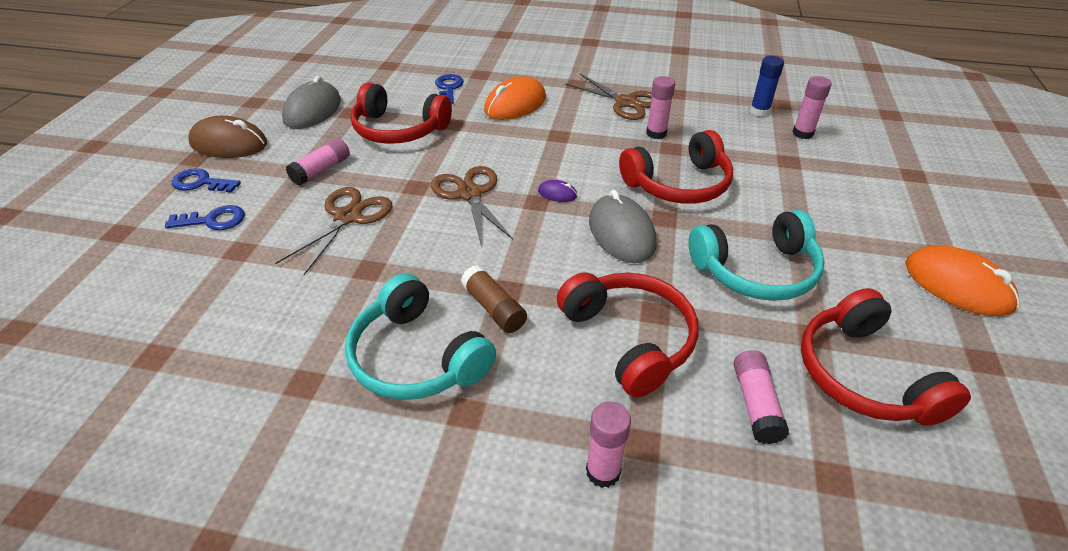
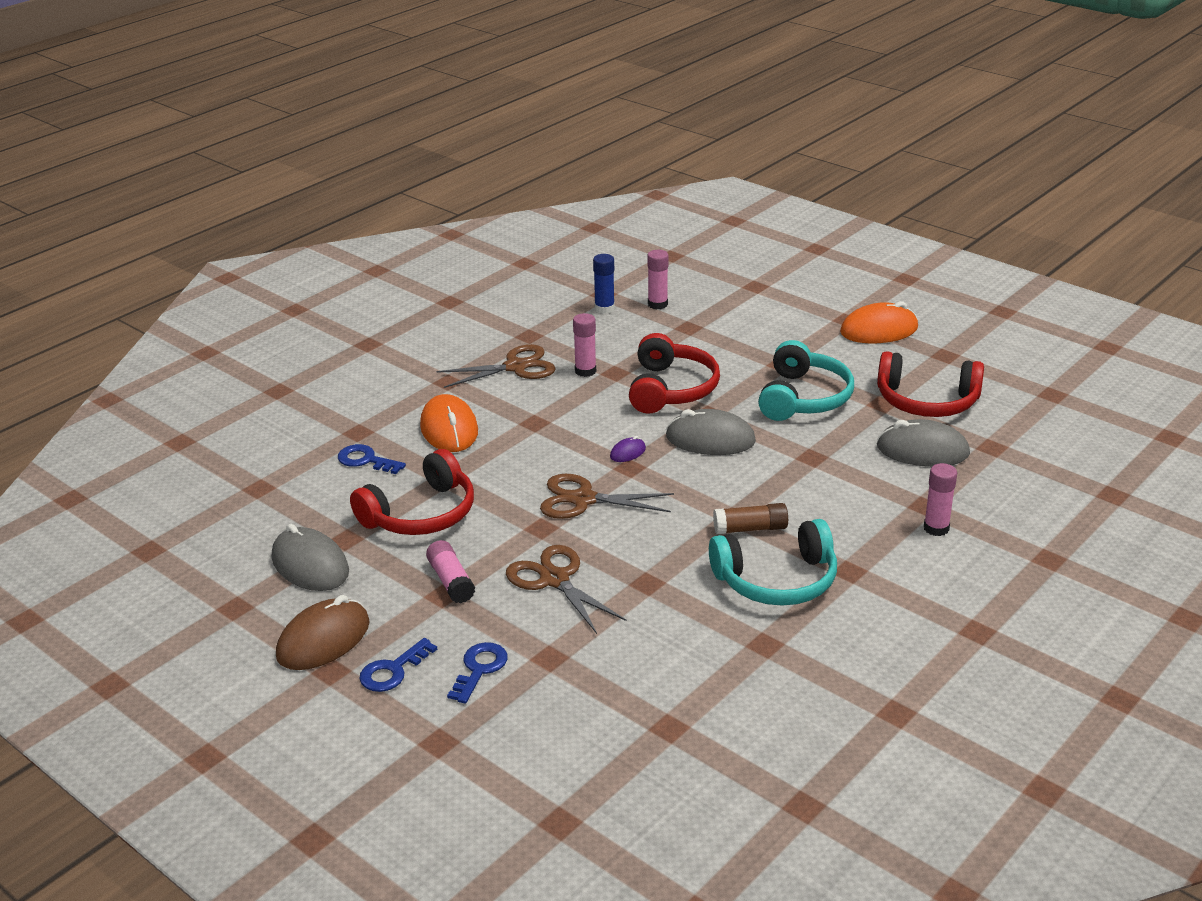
camera: 60 degrees left, 10 degrees down
red headphones [557,272,699,398] -> none
pink glue stick [734,350,789,444] -> grey mouse [877,419,970,467]

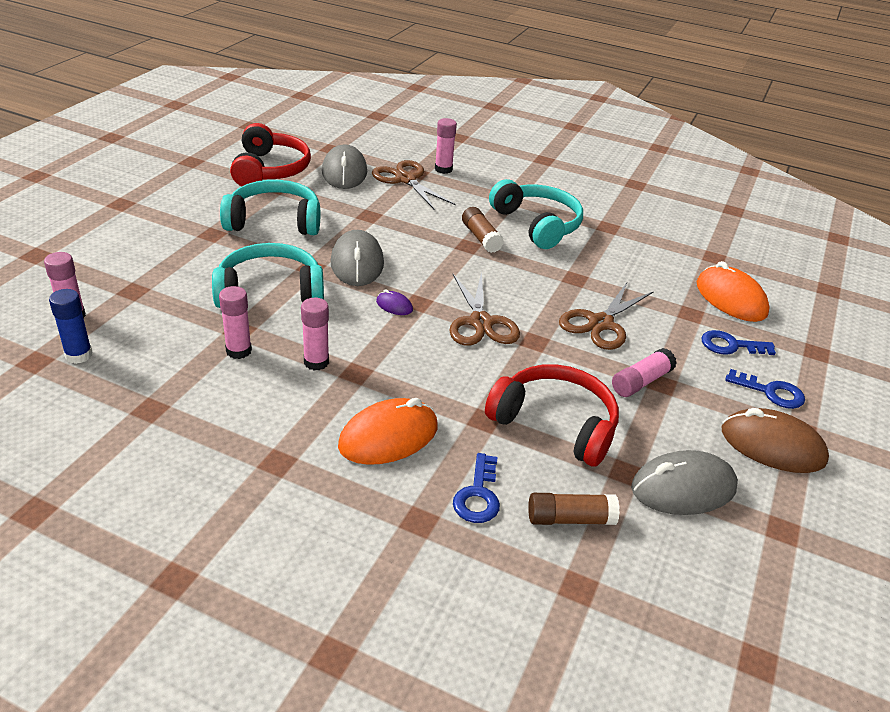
camera: 110 degrees left, 5 degrees up
grey mouse [272,524,349,591] -> grey mouse turned 45 degrees clockwise [631,450,738,515]
brown scissors [436,344,556,388] -> brown scissors moved to [372,160,455,209]
red headphones [629,333,720,414] -> turquoise headphones [212,243,324,308]
orange mouse [840,301,918,343] -> orange mouse moved to [696,261,770,322]
none -> pink glue stick [301,298,329,370]
none -> brown glue stick [528,493,620,525]

